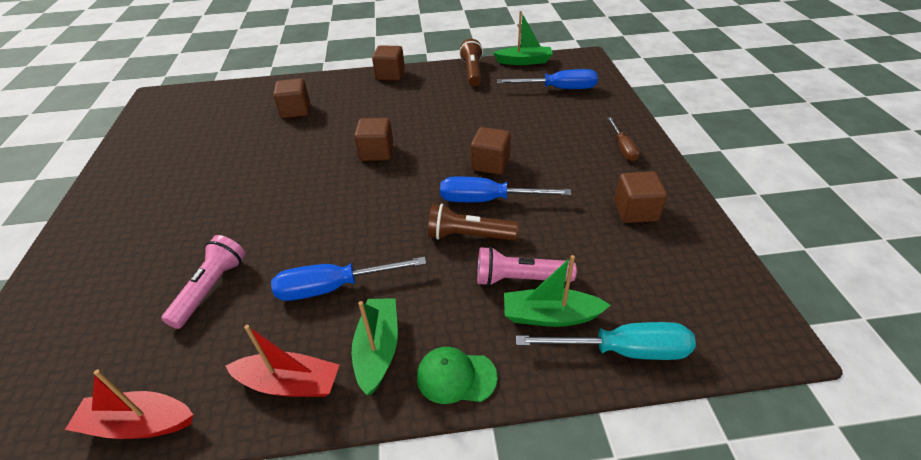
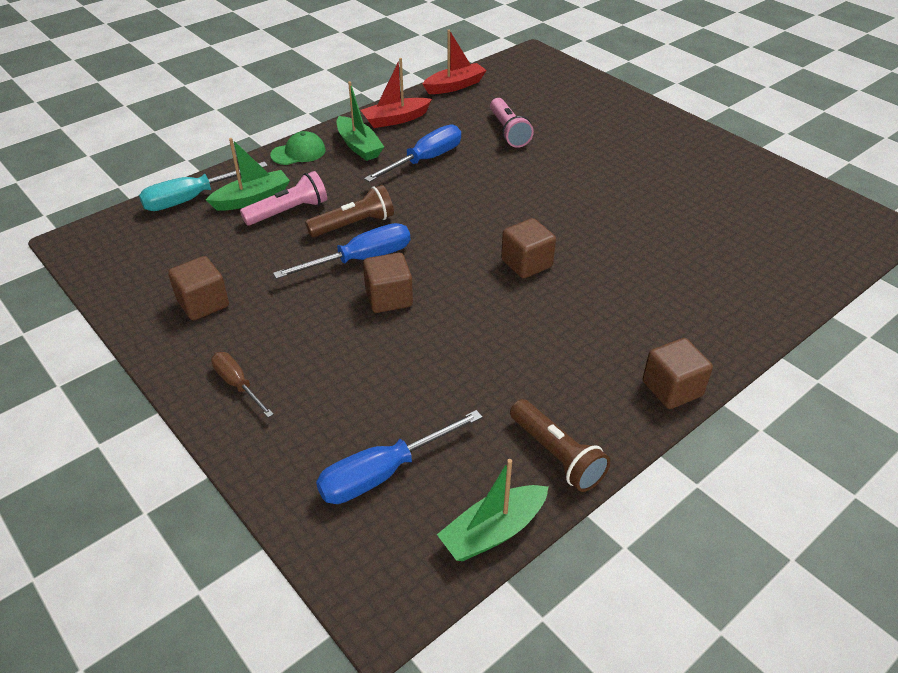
camera: 145 degrees right, 0 degrees up
brown cube [273,78,310,118] -> none

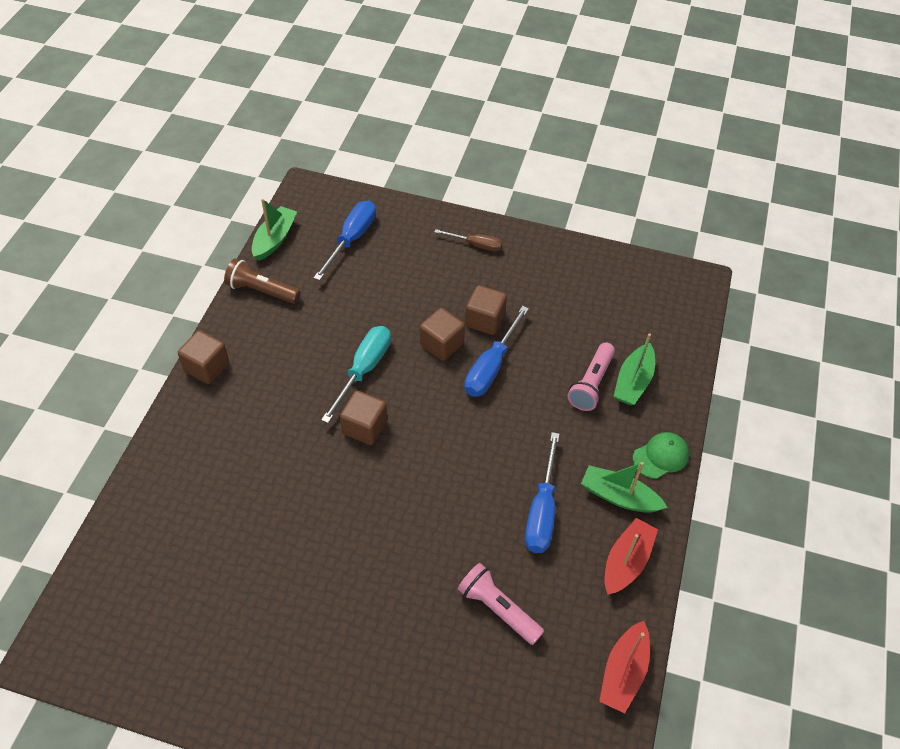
camera: 145 degrees right, 10 degrees up
turquoise screwdriver [139,162,268,211] -> turquoise screwdriver moved to [321,326,391,423]
brown cube [168,256,229,320] -> brown cube moved to [465,285,507,335]
green cap [270,131,326,165] -> green cap turned 150 degrees counterclockwise [633,432,689,479]
brown flashlight [305,185,394,237] -> none

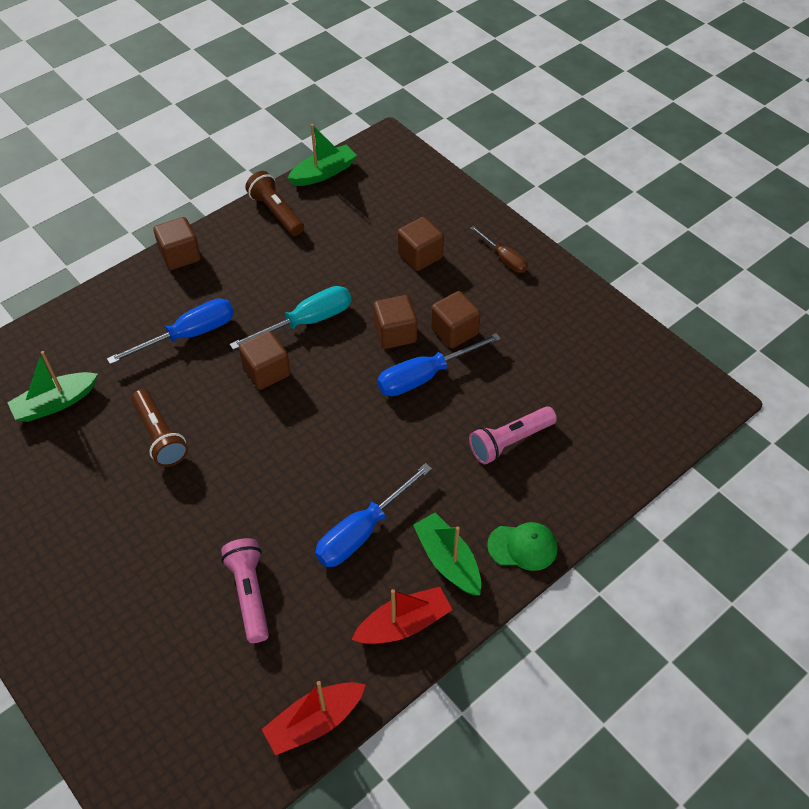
camera: 35 degrees right, 0 degrees up
blue screwdriver [314,200,376,281] -> blue screwdriver moved to [107,298,234,365]
green boat [614,333,655,405] -> green boat moved to [7,351,98,422]
none -> brown flashlight [131,389,188,467]
none -> brown cube [398,217,444,271]

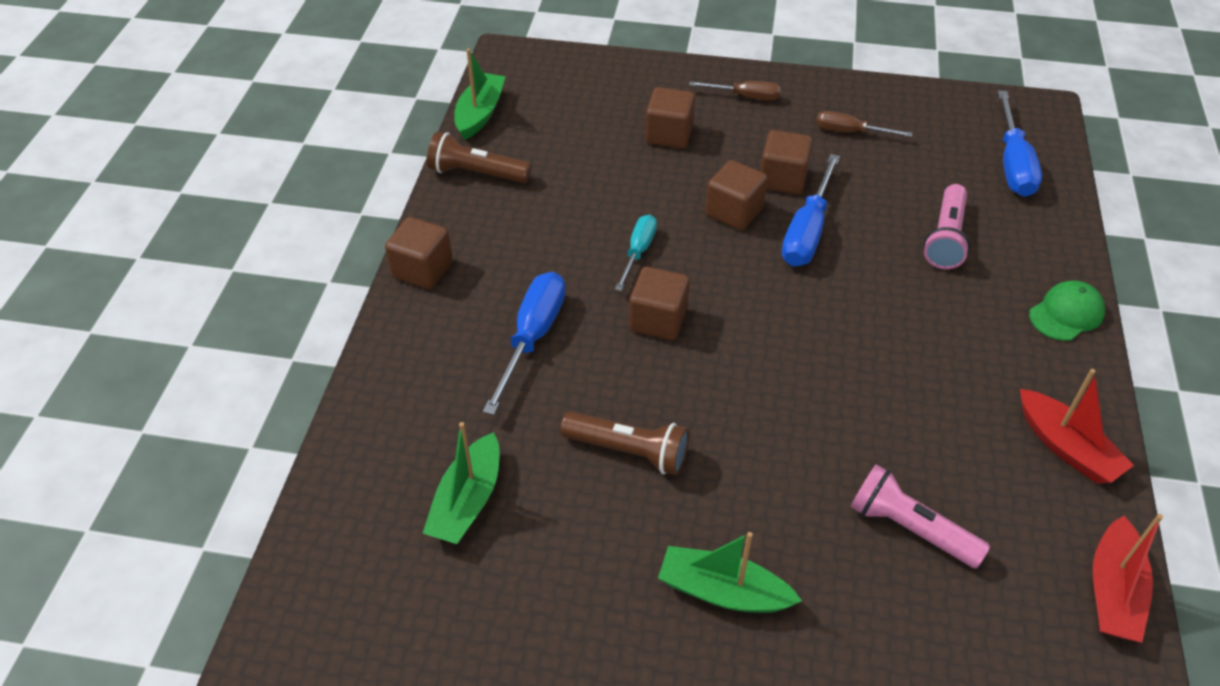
camera: 40 degrees left, 5 degrees down
turquoise screwdriver [230,286,351,350] -> turquoise screwdriver [615,215,657,291], size x0.62
blue screwdriver [315,463,432,567] -> blue screwdriver moved to [998,90,1042,197]
red boat [351,587,452,644] -> red boat turned 120 degrees clockwise [1020,369,1134,484]
green boat [413,513,481,595] -> green boat moved to [658,532,802,613]
none -> brown screwdriver [816,111,913,137]

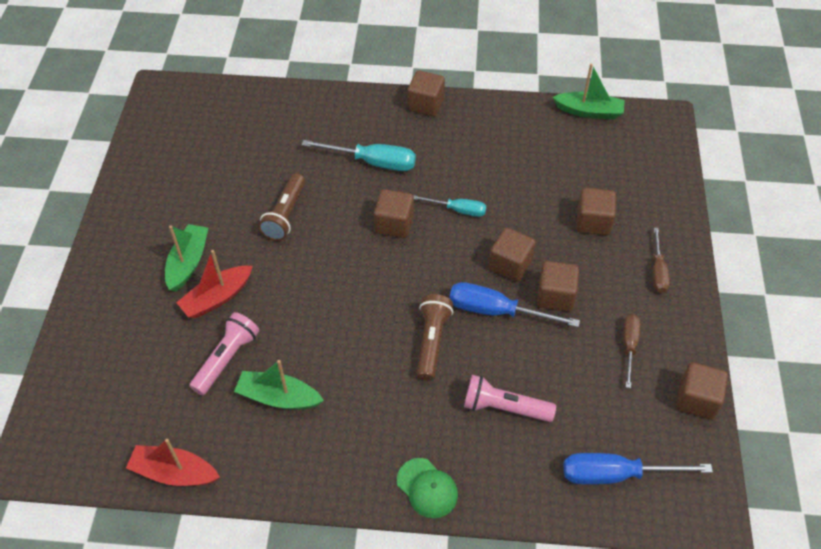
camera: 85 degrees right, 5 degrees up
green boat [423,422,499,544] -> green boat moved to [234,360,324,410]
brown flashlight [427,132,531,183] -> brown flashlight moved to [416,294,453,381]
blue screwdriver [483,272,565,415] -> turquoise screwdriver [302,140,416,171]
red boat [1020,369,1134,484] -> red boat moved to [176,250,253,318]
none -> brown cube [676,362,728,419]

